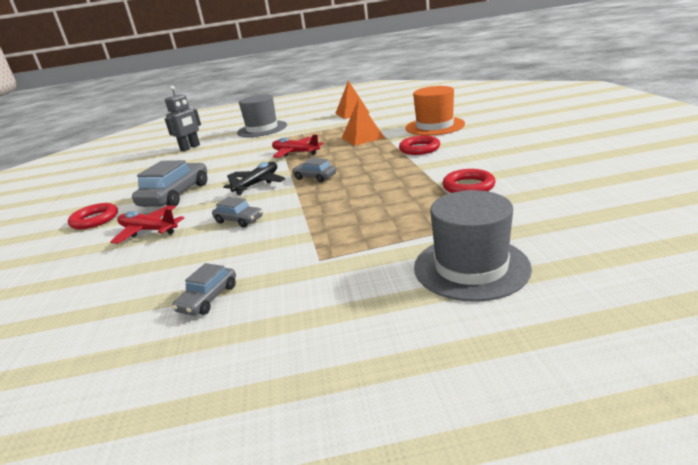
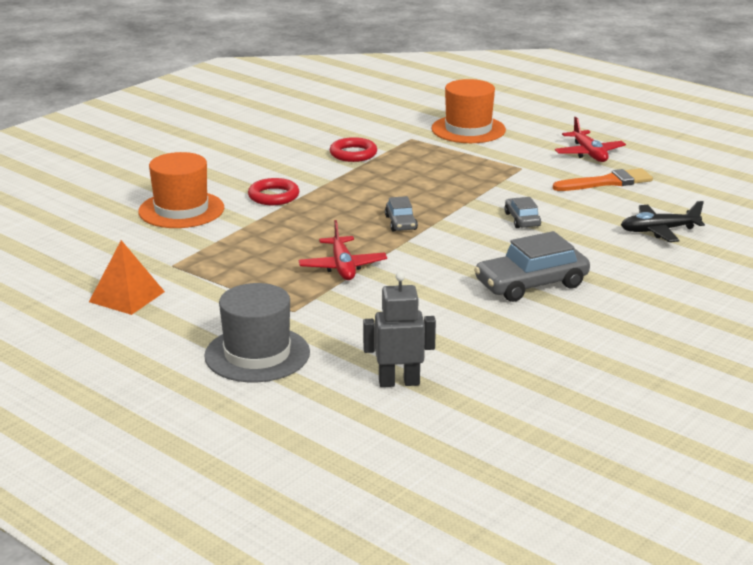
camera: 135 degrees left, 0 degrees up
red ring [68,203,118,229] -> none
red plane [110,205,184,244] -> red plane moved to [555,117,626,162]
grey car [172,263,236,316] -> orange brush [553,168,653,191]
black plane [223,162,286,195] -> black plane moved to [621,201,705,242]
orange pyramid [342,100,385,146] -> none
grey hat [414,190,532,302] -> orange hat [431,79,506,143]

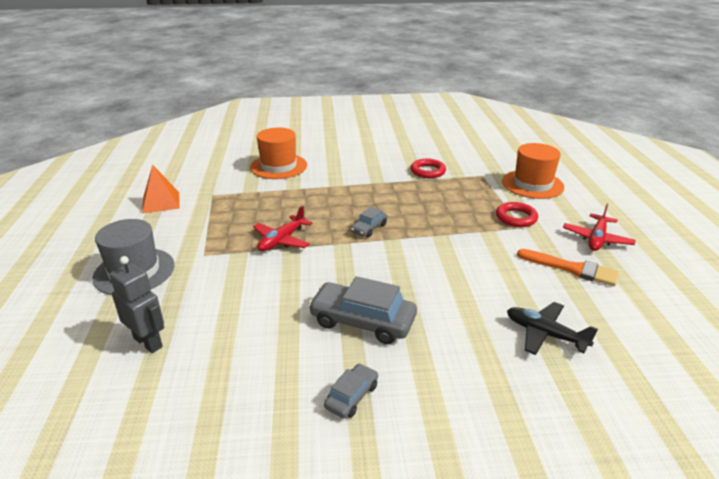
camera: 45 degrees right, 5 degrees up
red ring [248,178,299,205] -> red ring moved to [496,202,538,227]
grey car [504,197,541,228] -> grey car moved to [324,363,378,418]

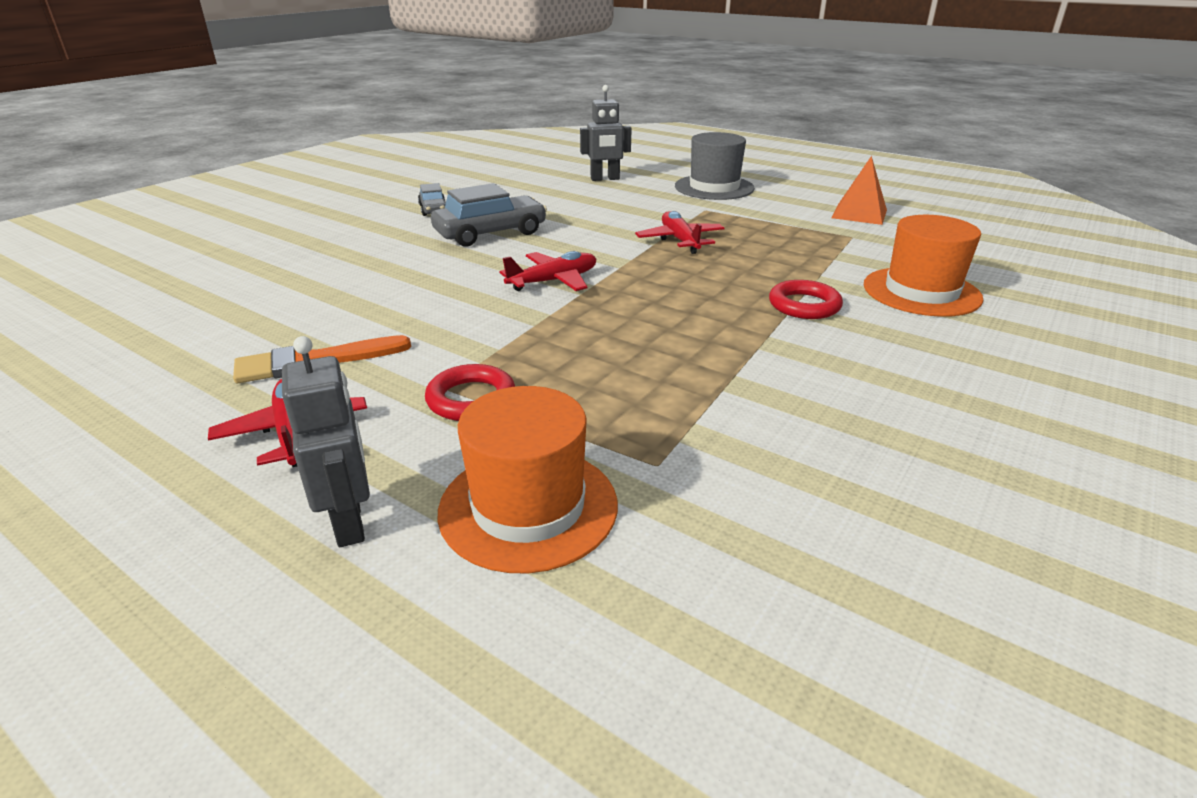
camera: 130 degrees right, 0 degrees up
grey car [351,207,387,238] -> none
red ring [410,159,446,178] -> red ring moved to [769,280,843,319]
black plane [507,302,598,355] -> none
none -> grey robot [282,336,370,547]
none -> red plane [500,251,596,291]

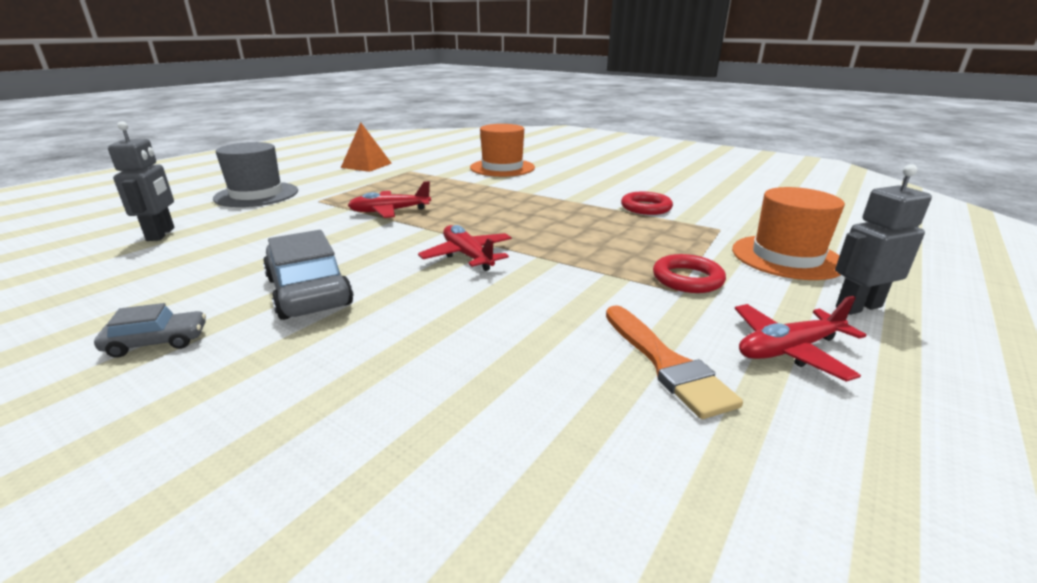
camera: 90 degrees left, 5 degrees down
red ring [769,280,843,319] -> red ring moved to [621,192,673,215]

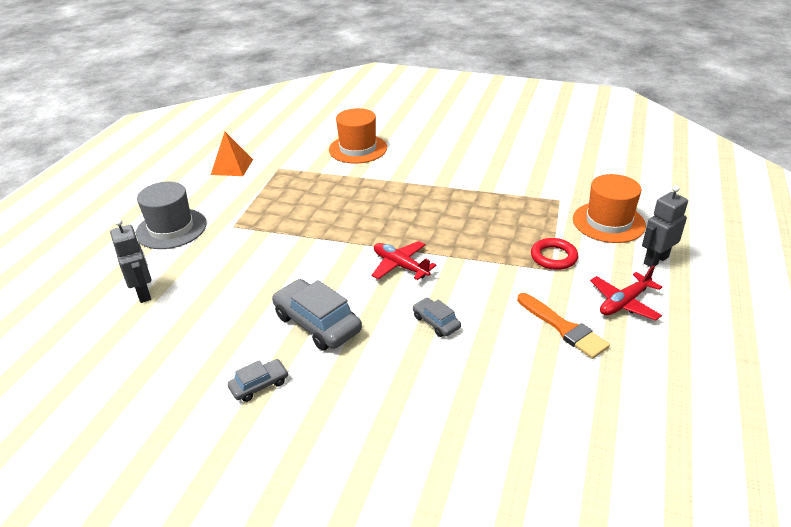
camera: 15 degrees left, 10 degrees up
red plane [348,181,431,218] -> none
red ring [621,192,673,215] -> none
none -> grey car [413,298,461,337]

